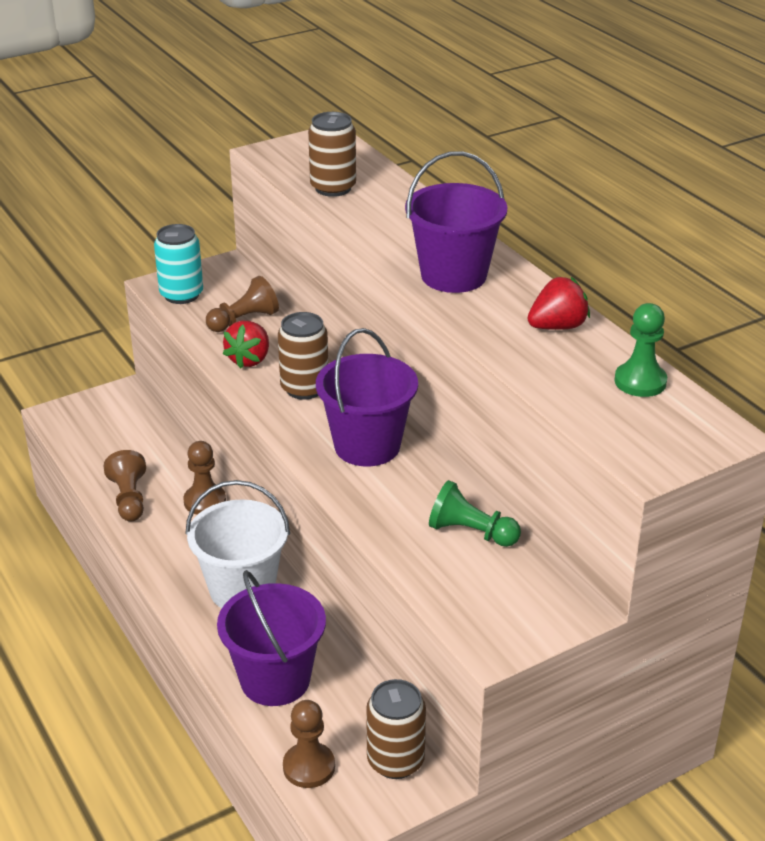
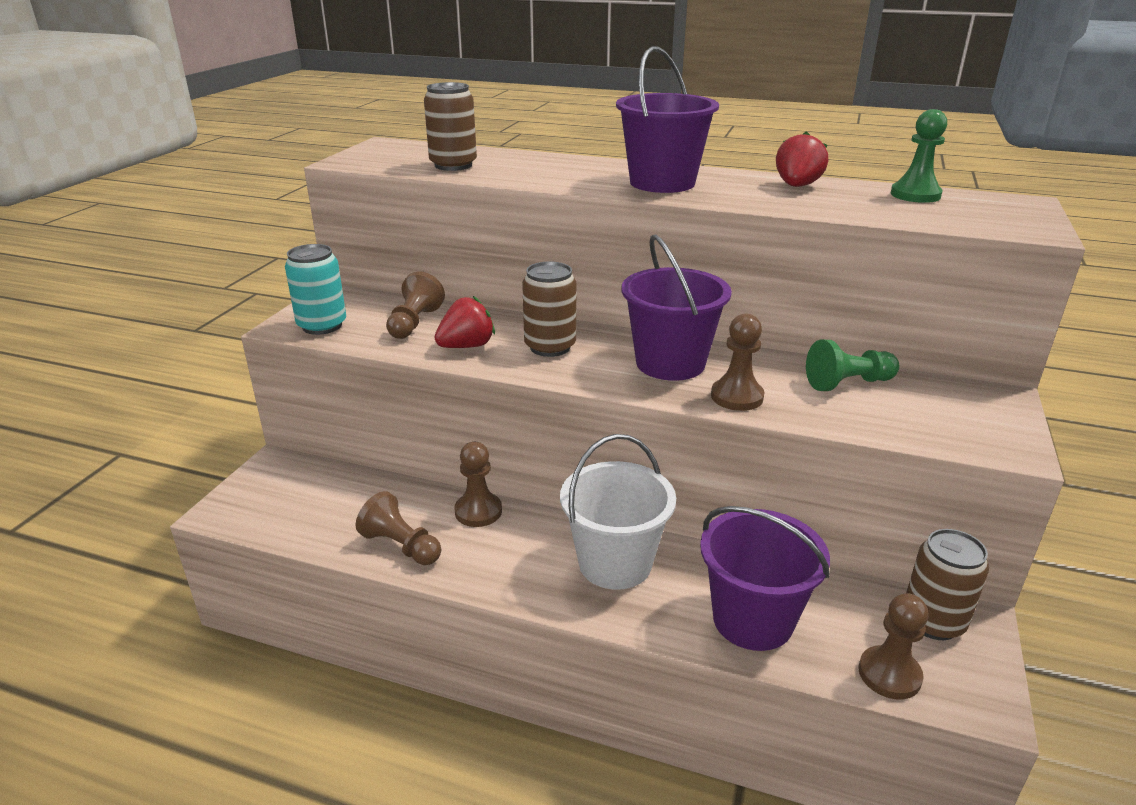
camera: 40 degrees left, 5 degrees down
red strawberry [223,321,269,368] -> red strawberry turned 105 degrees counterclockwise [434,296,495,348]
none -> brown pawn [711,314,764,411]

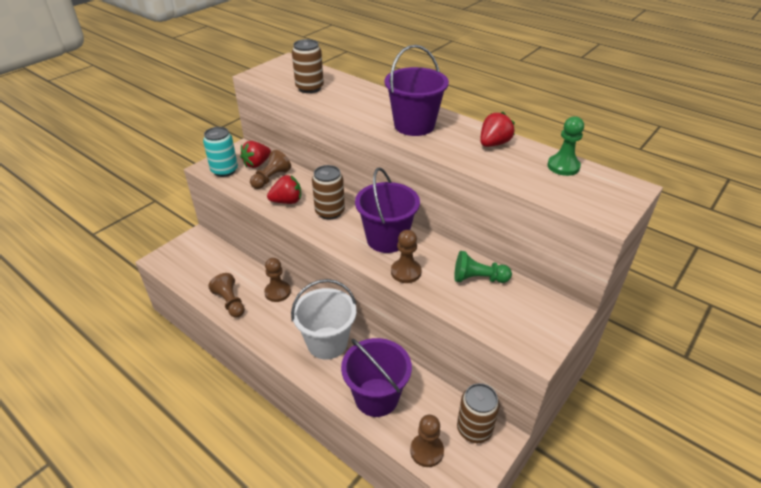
camera: 20 degrees right, 10 degrees up
none -> red strawberry [240,141,271,168]

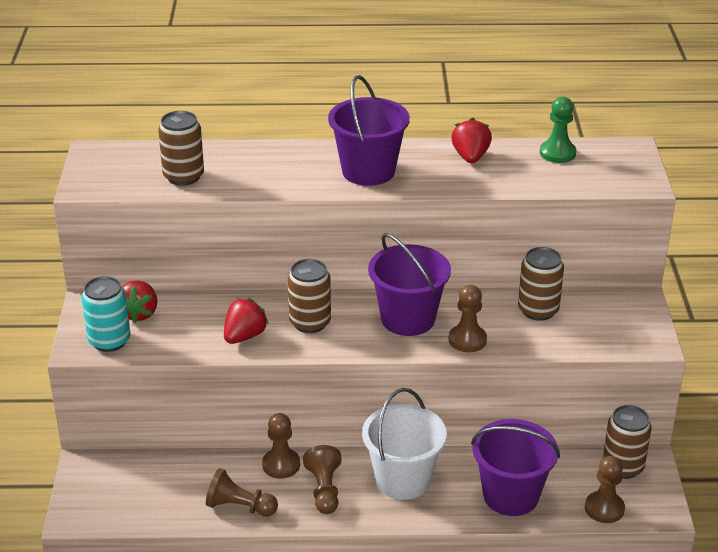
camera: 40 degrees left, 5 degrees down
brown pawn [250,150,291,189] -> brown pawn moved to [303,445,342,514]
green pawn [454,251,512,283] -> brown can [518,247,564,321]

